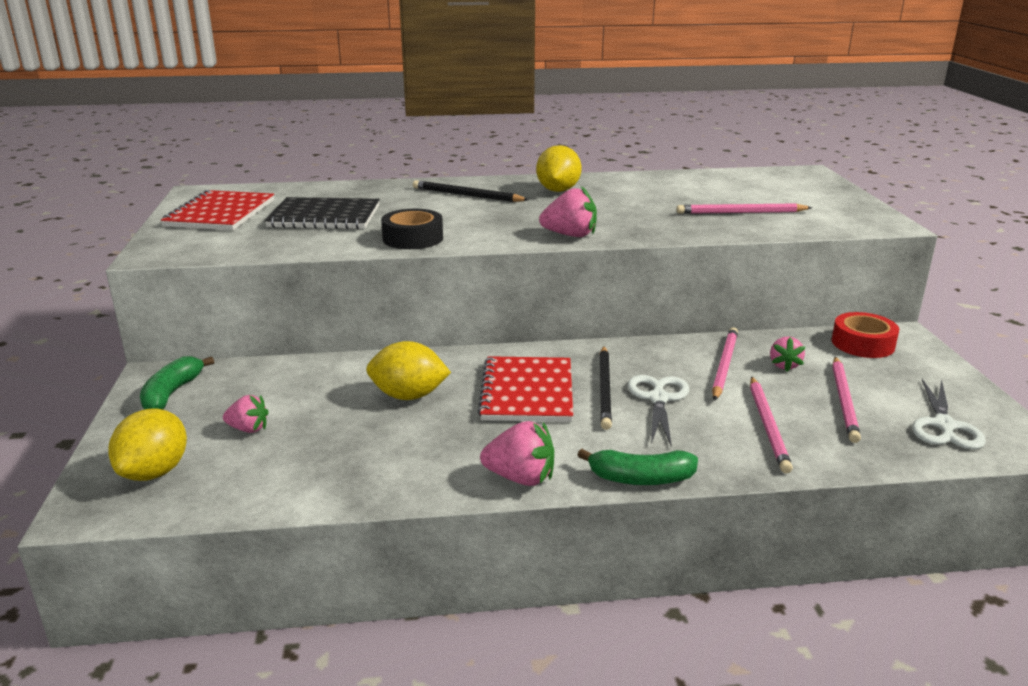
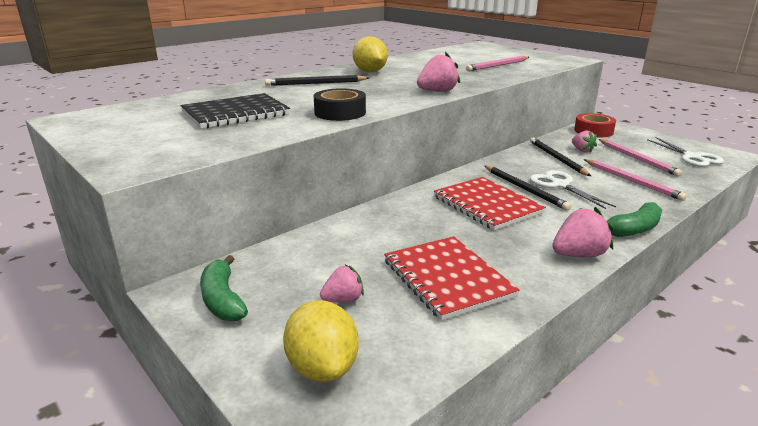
camera: 35 degrees left, 0 degrees up
red notebook [161,190,274,230] -> red notebook moved to [384,236,520,321]
yellow lemon [366,341,451,400] -> none
pink pencil [712,327,738,401] -> black pencil [530,137,591,176]

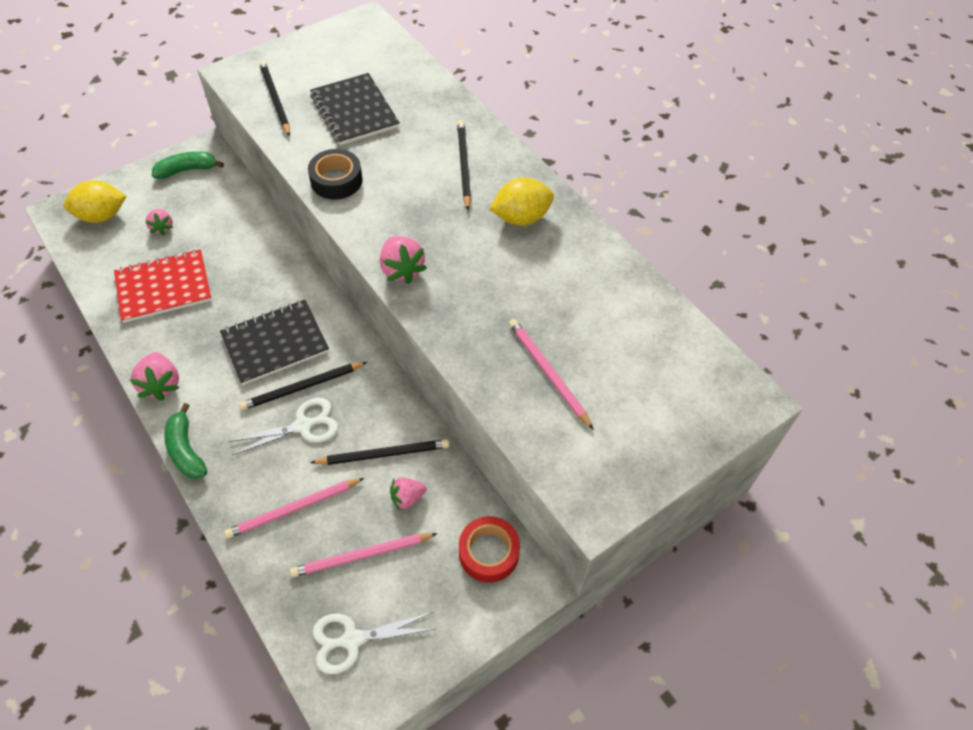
camera: 95 degrees right, 30 degrees up
red notebook [434,177,546,230] -> black notebook [220,300,329,385]
none -> black pencil [259,61,290,136]

